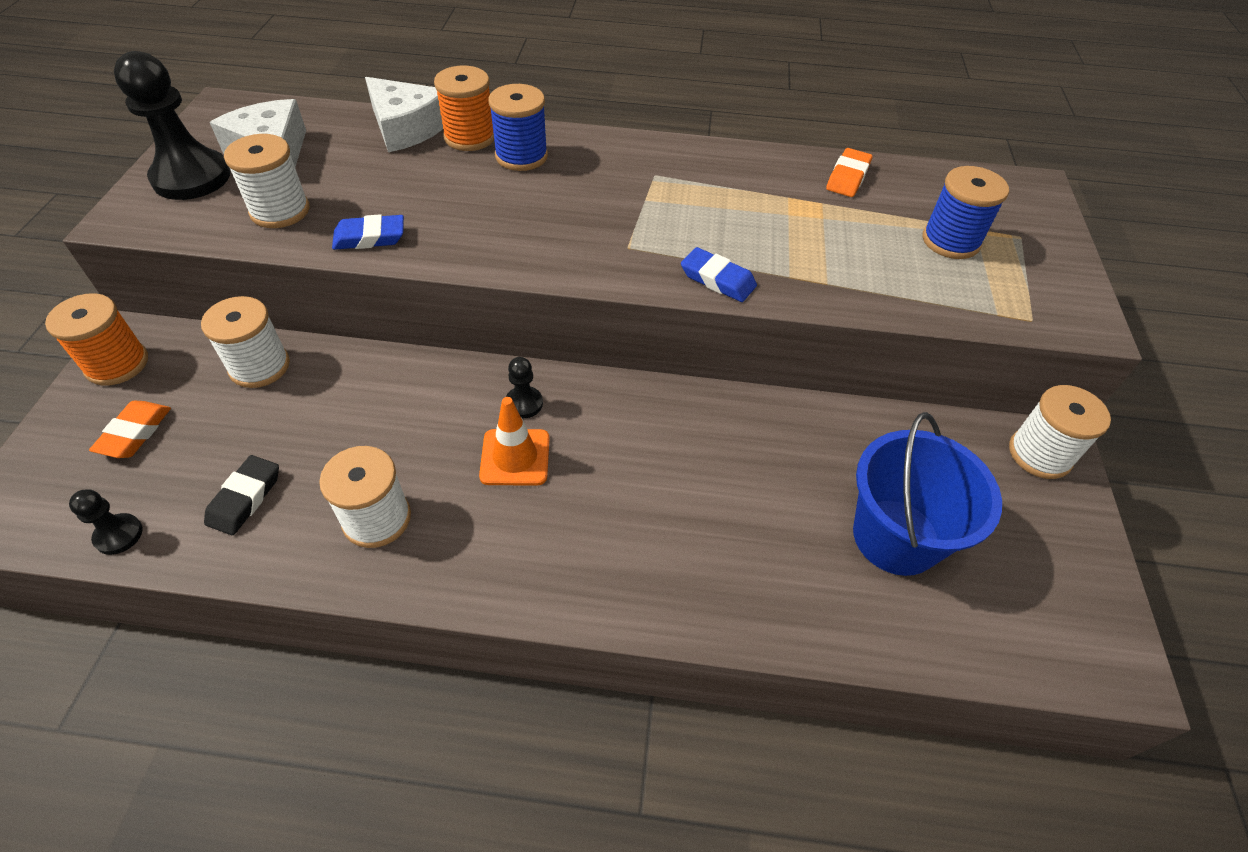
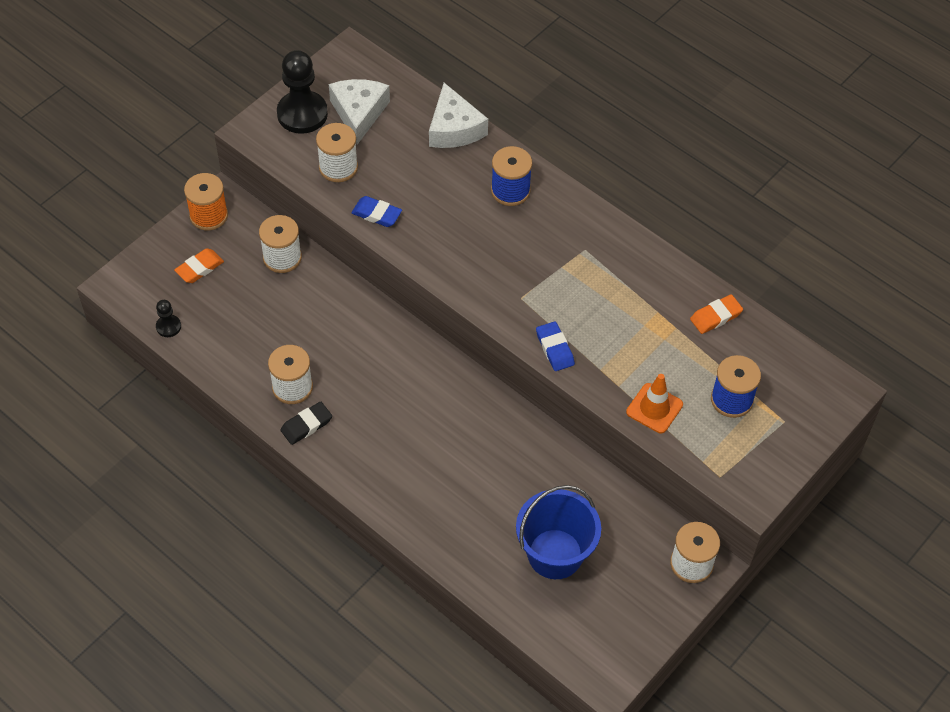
camera: 35 degrees right, 5 degrees up
black eraser [204,455,279,535] -> black eraser moved to [280,402,332,445]
orange spool [434,66,494,151] -> none
orange traffic cone [479,397,550,485] -> orange traffic cone moved to [626,374,683,433]
black pawn [506,357,543,418] -> none

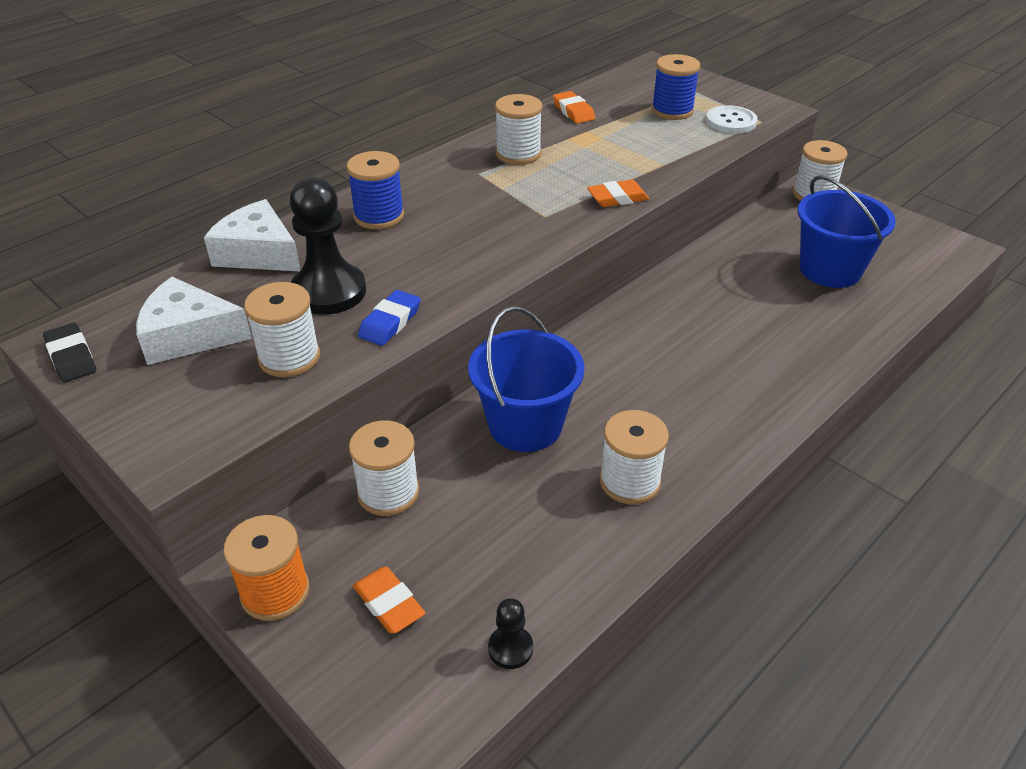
camera: 85 degrees left, 15 degrees down
black pawn [277,50,328,134] -> black pawn moved to [290,177,366,315]
black eraser [280,402,332,445] -> black eraser moved to [43,323,96,383]
white cheese [429,83,488,148] -> white cheese turned 135 degrees counterclockwise [204,199,300,272]
blue eraser [536,321,575,371] -> orange eraser [587,180,649,207]
orange traffic cone [626,374,683,433] -> none
none -> blue bucket [468,306,585,452]
none -> white spool [495,94,542,165]
none -> white button [706,105,758,134]

